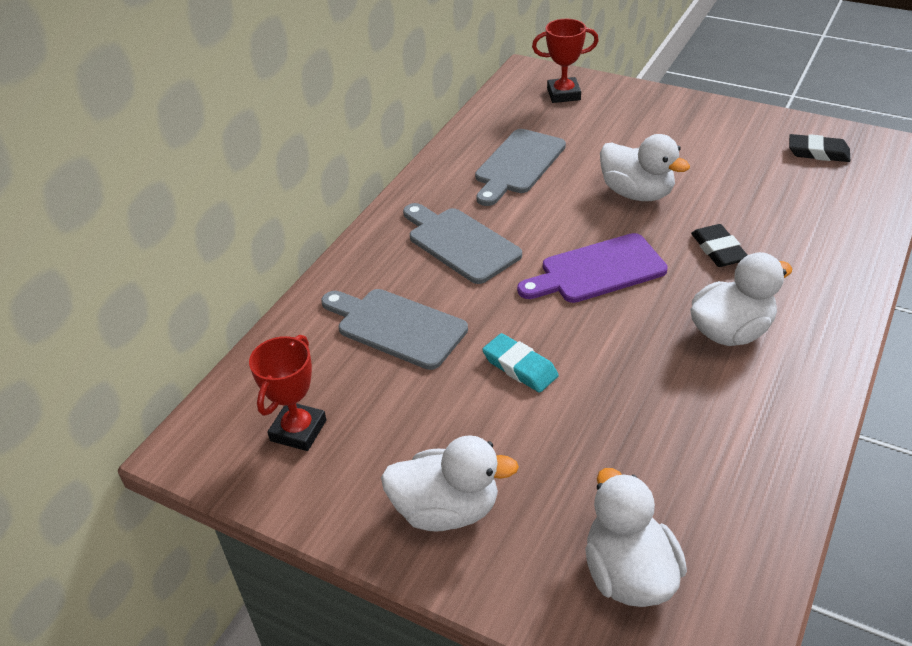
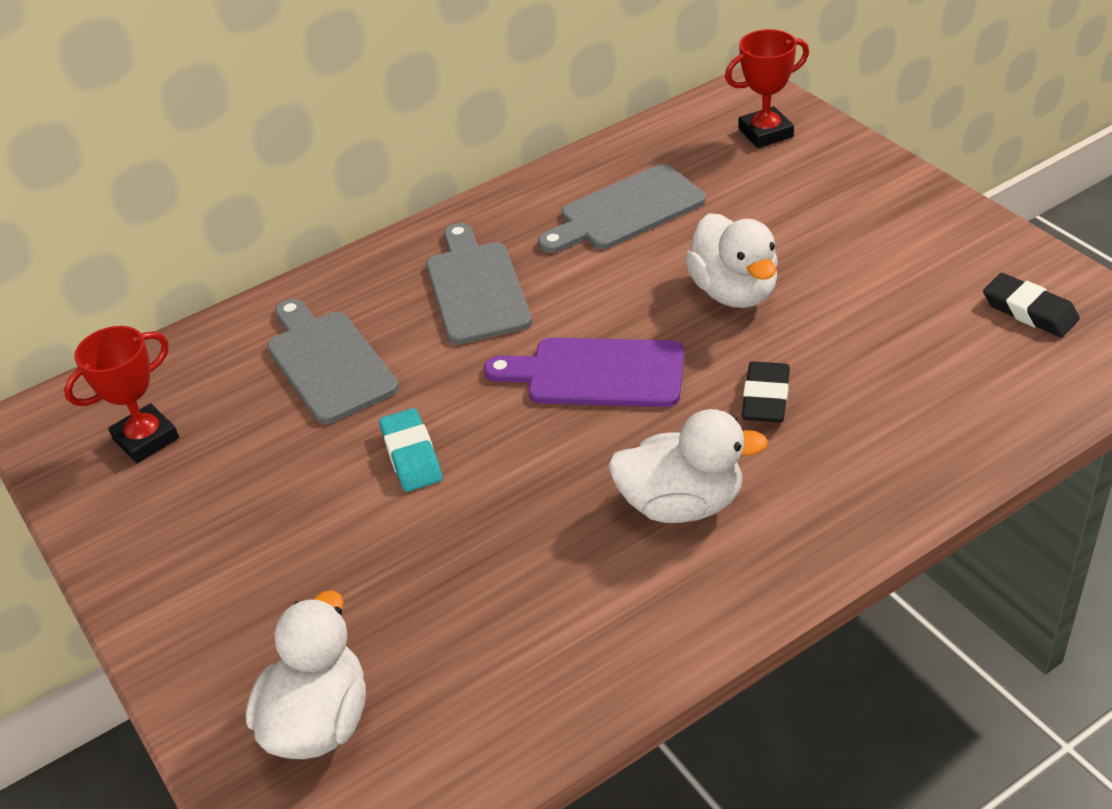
camera: 30 degrees right, 0 degrees up
white duck [381,435,519,531] -> none
red trophy [532,19,599,103] -> red trophy turned 45 degrees counterclockwise [725,29,809,148]

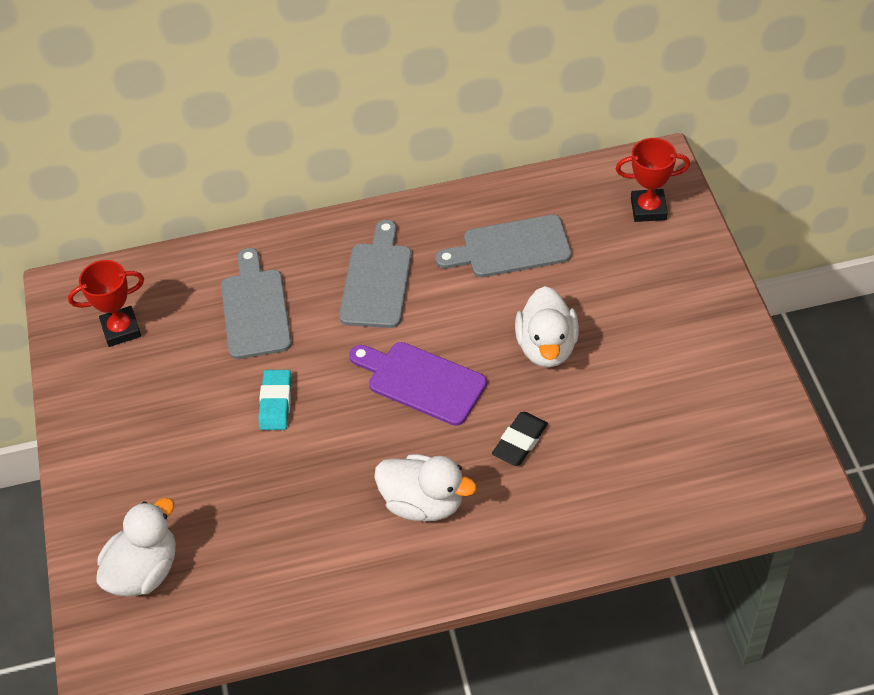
camera: 20 degrees right, 10 degrees up
black eraser [983,273,1080,337] -> none

